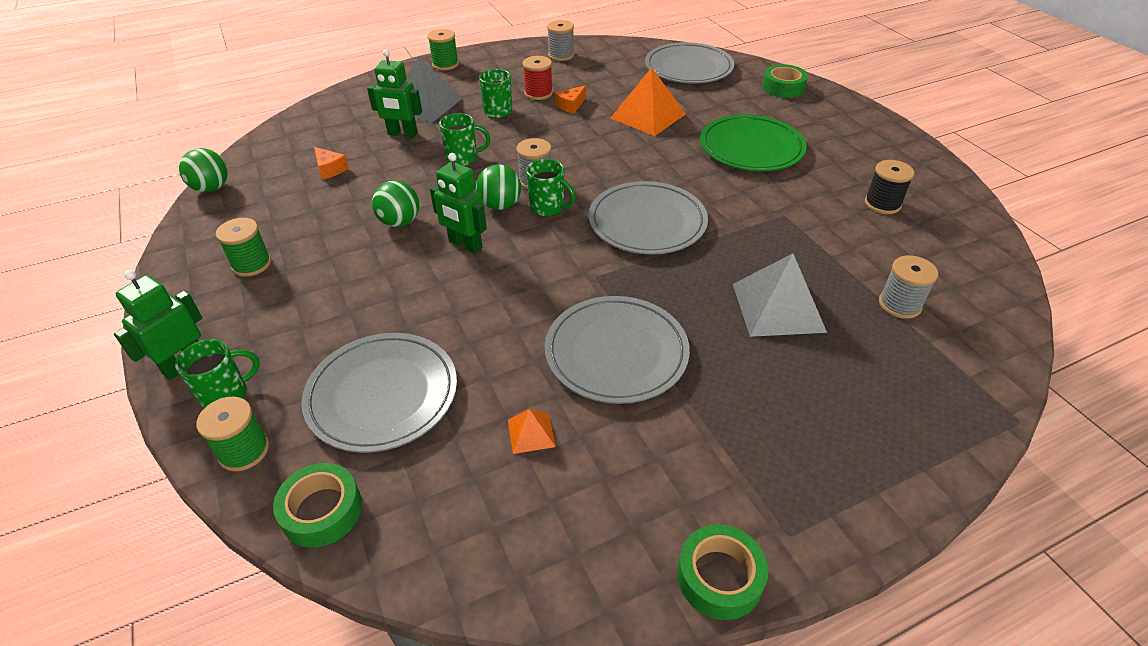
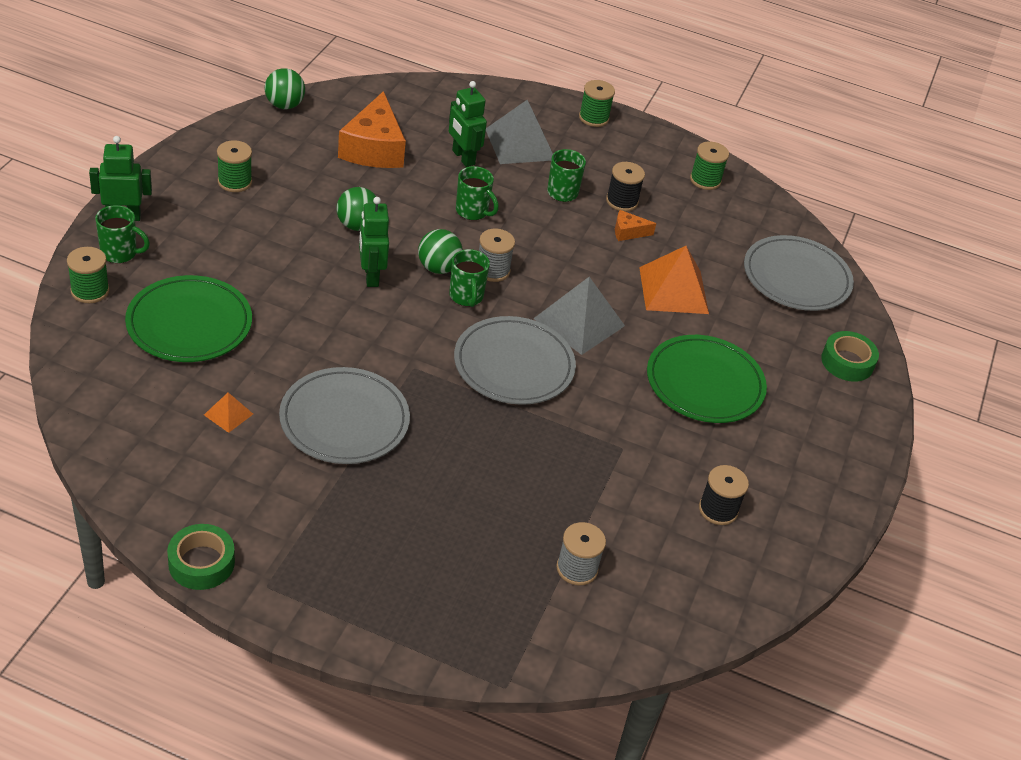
camera: 40 degrees right, 0 degrees up
green tape [273,463,362,548] -> none
grey plate [301,333,457,453] -> green plate [125,275,252,362]
orange cheese [314,147,349,180] -> orange cheese [338,91,406,168], size x2.20
red spool [523,56,553,100] -> black spool [606,162,645,212]
grey spool [547,20,574,61] -> green spool [690,142,729,190]
grey pyramid [733,253,827,337] -> grey pyramid moved to [533,277,625,355]

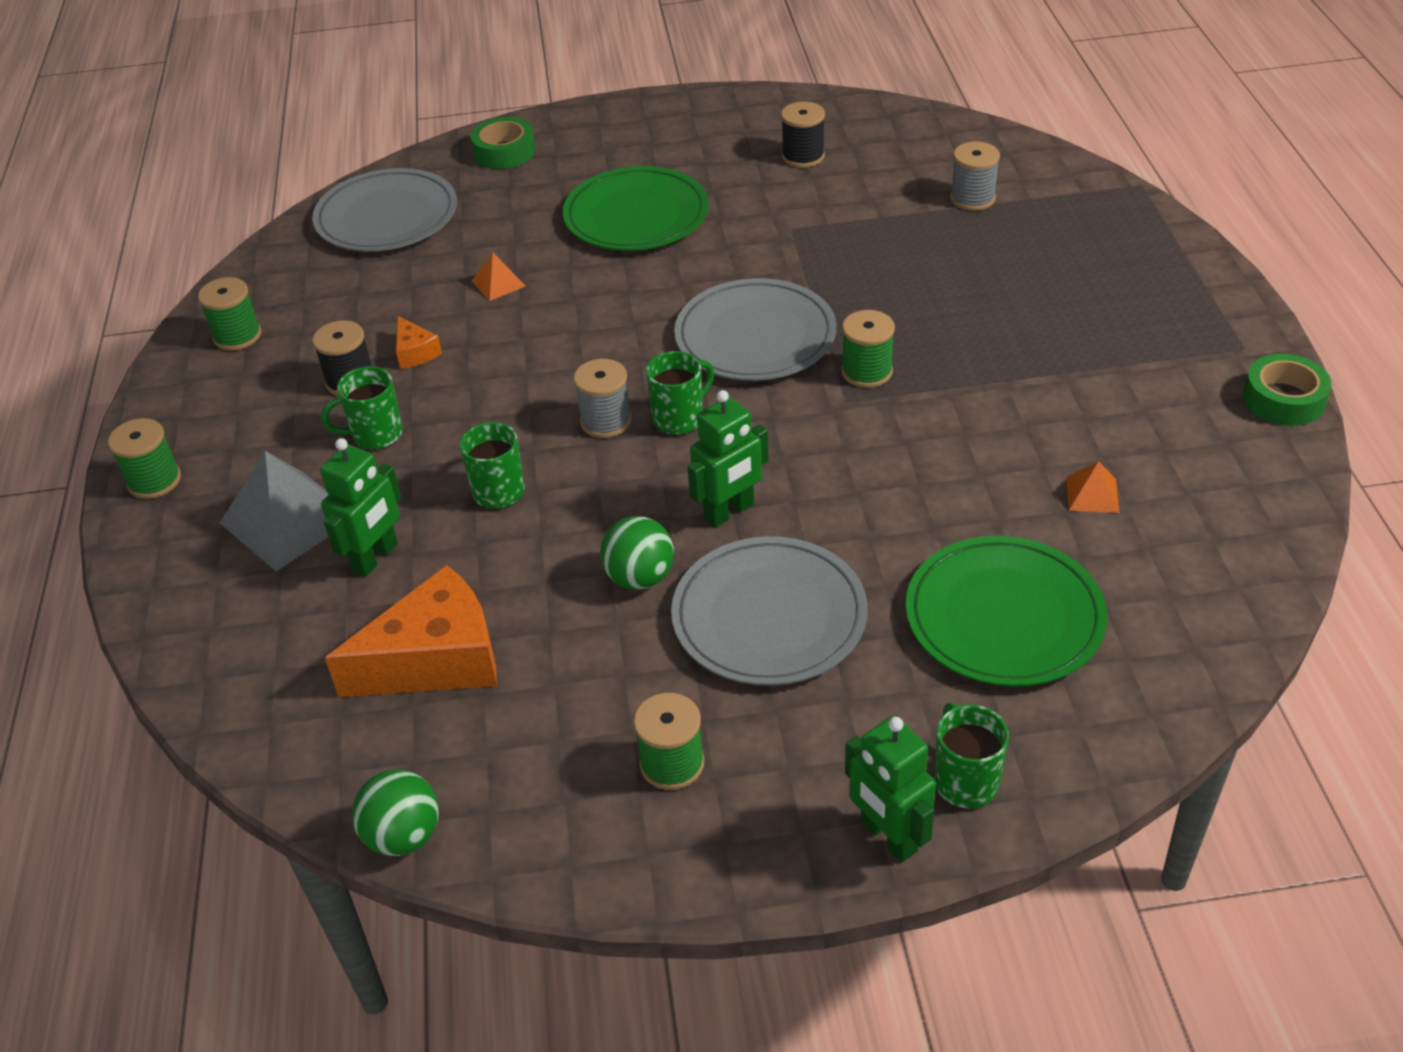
camera: 110 degrees left, 0 degrees up
green spool [67,247,110,303] -> green spool moved to [841,310,895,388]
grey plate [279,367,410,464] -> grey plate moved to [671,536,868,686]
green ball [418,229,463,274] -> none
grey pyramid [533,277,625,355] -> none
orange pyramid [639,246,709,314] -> orange pyramid [471,253,525,301], size x0.48

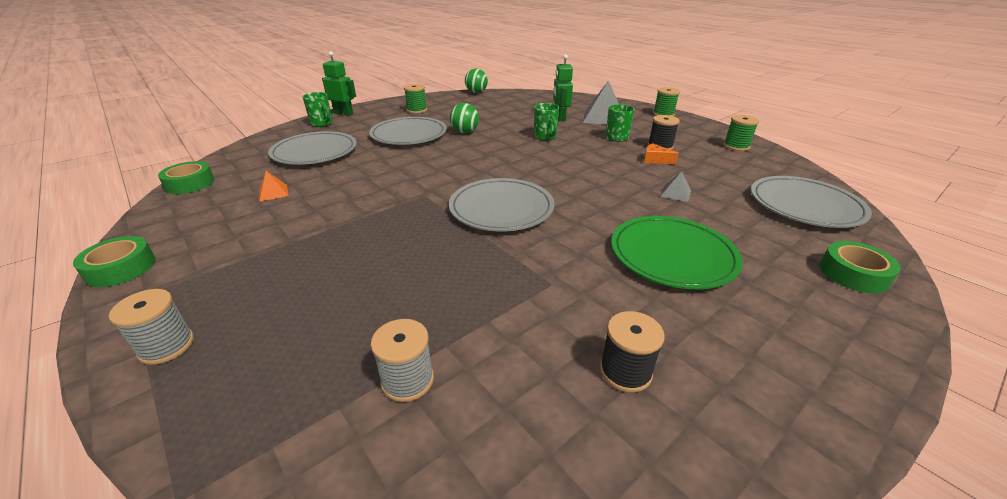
camera: 145 degrees right, 10 degrees down
orange cheese [325,565,497,697] -> none
orange pyramid [471,253,525,301] -> grey pyramid [660,171,691,202]
grey spool [574,359,632,438] -> grey spool moved to [109,289,194,365]
green mug [646,351,714,435] -> none
green robot [687,390,769,527] -> none
green spool [841,310,895,388] -> none
green plate [906,536,1108,687] -> grey plate [268,131,357,165]
none -> green tape [158,161,214,194]

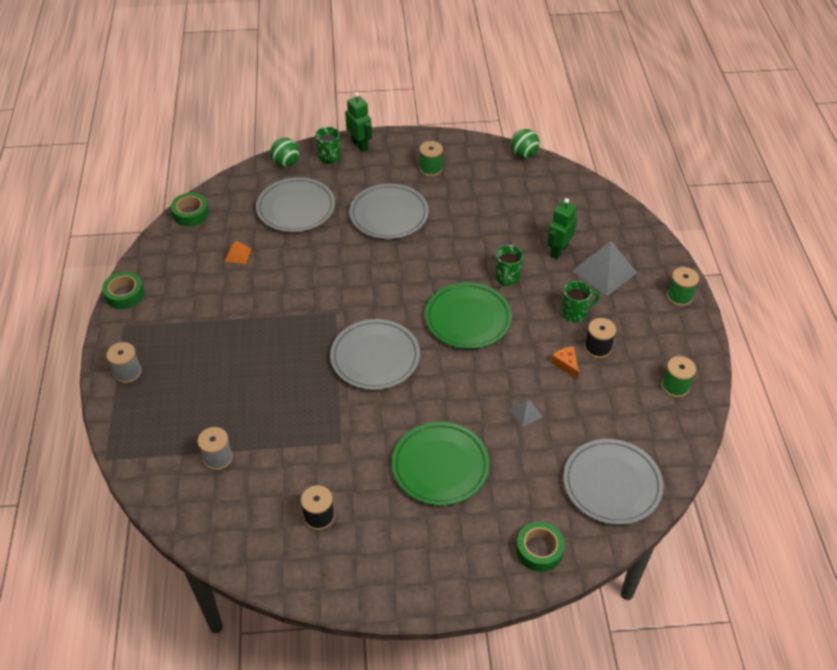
camera: 35 degrees right, 15 degrees up
green ball [450,103,479,133] -> green ball moved to [270,138,300,167]
none -> green plate [425,282,512,349]

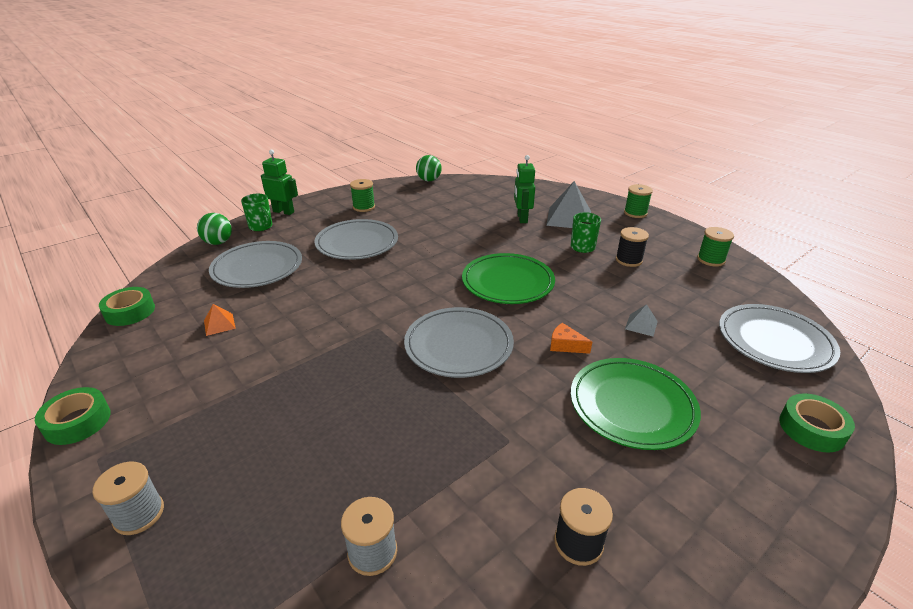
camera: 35 degrees left, 15 degrees down
green mug [495,245,523,287] -> none
orange cheese [551,346,579,379] -> orange cheese moved to [550,323,592,354]

